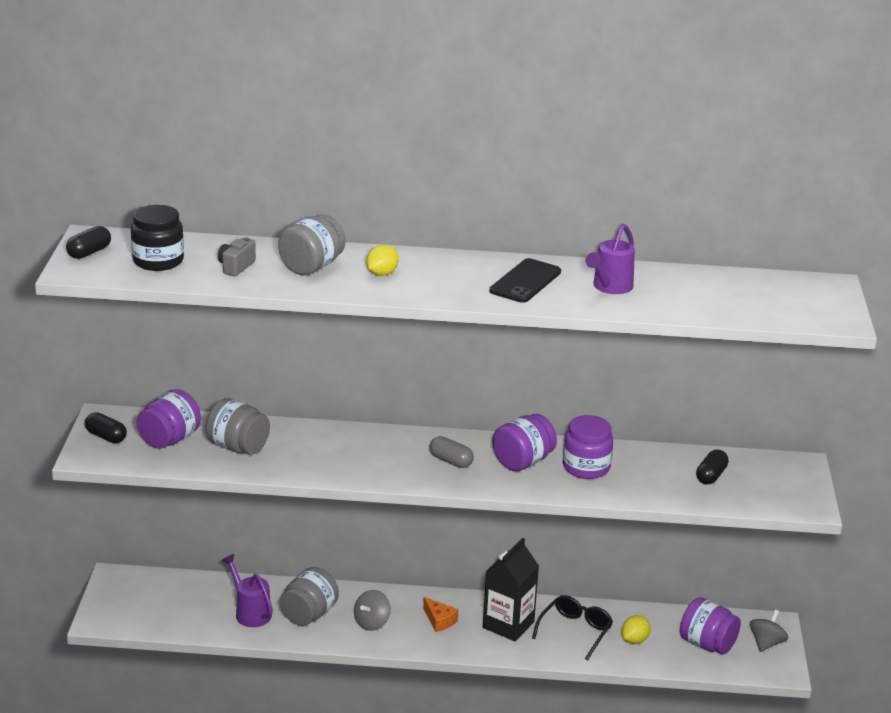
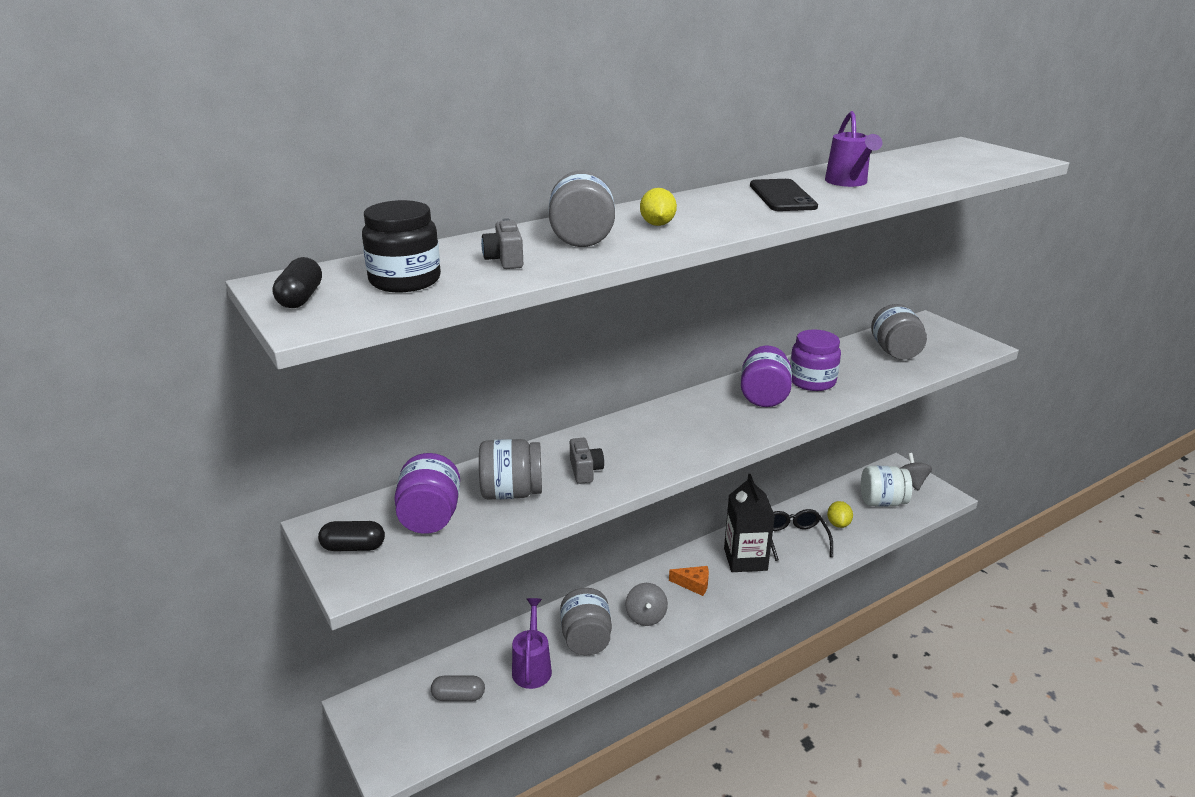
camera: 35 degrees left, 0 degrees up
purple watering can [222,554,273,627] -> purple watering can turned 75 degrees clockwise [512,598,552,689]
grey capsule [429,436,474,468] -> grey capsule moved to [431,676,485,701]
purple jar [680,597,741,654] -> white jar [861,466,912,507]
black capsule [696,449,729,485] -> grey jar [871,304,927,360]
none -> grey camera [570,438,604,484]

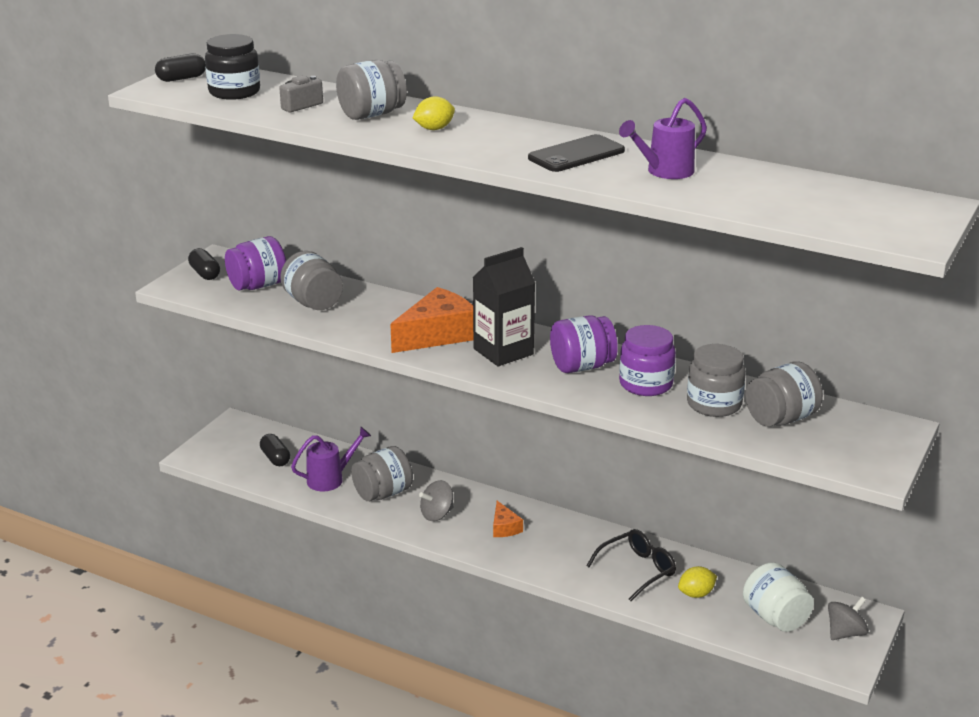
camera: 60 degrees right, 0 degrees up
grey capsule [431,676,485,701] -> black capsule [260,434,290,466]
grey camera [570,438,604,484] -> none
black carton [724,474,775,572] -> black carton moved to [473,247,535,366]
none -> orange cheese [390,287,473,353]
none -> grey jar [687,344,746,417]

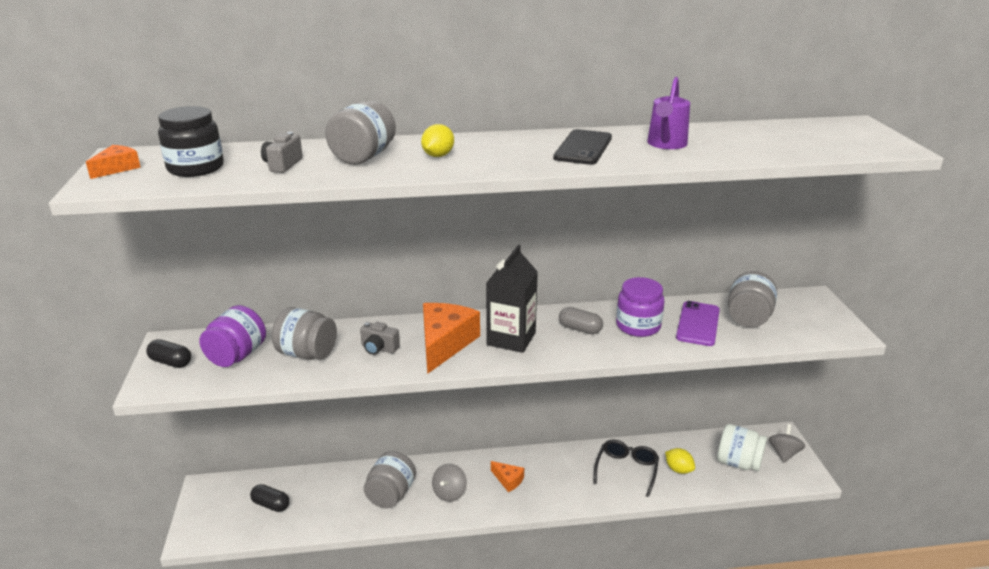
camera: 35 degrees left, 0 degrees up
black capsule [155,53,206,82] -> orange cheese [86,145,141,179]
purple watering can [291,427,371,491] -> none
purple jar [550,315,618,373] -> grey capsule [559,307,603,334]
yellow lemon [678,566,717,598] -> yellow lemon turned 75 degrees counterclockwise [665,448,695,474]
grey jar [687,344,746,417] -> purple phone [676,301,720,346]
none -> grey camera [360,322,400,355]

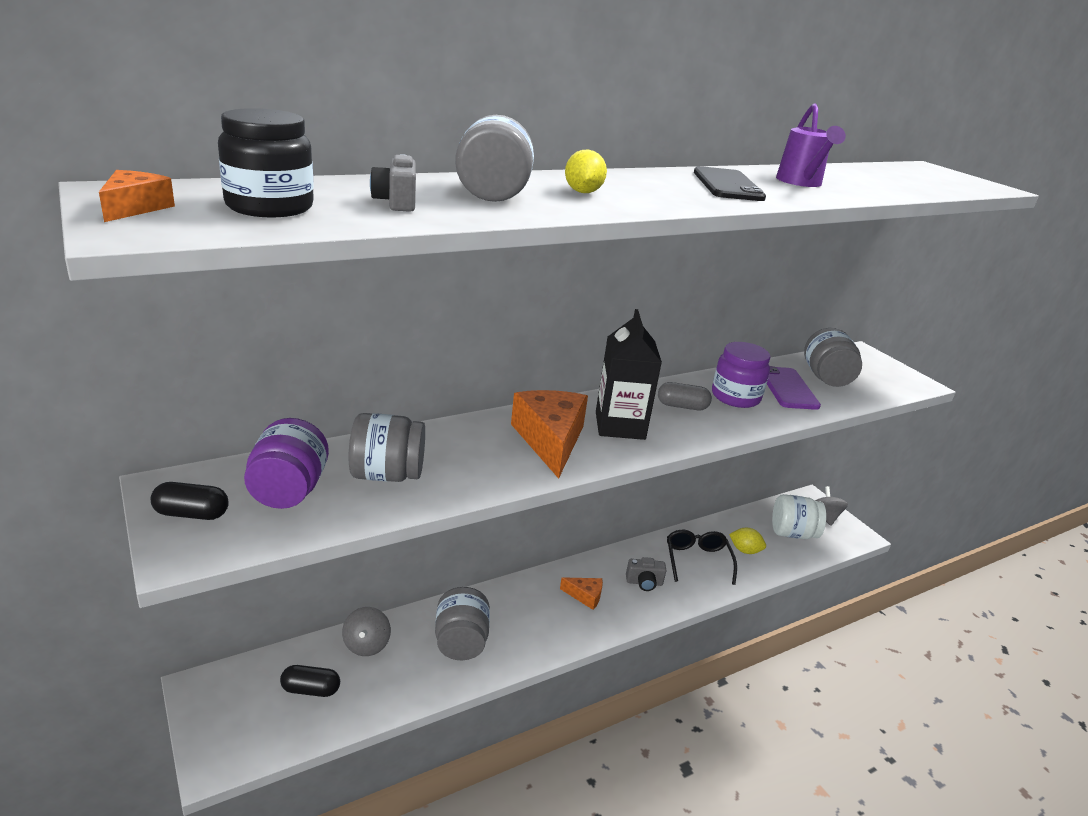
camera: 25 degrees left, 0 degrees up
grey camera [360,322,400,355] -> grey camera moved to [626,557,667,591]
grey spinning top [432,464,467,502] -> grey spinning top moved to [342,607,391,656]

